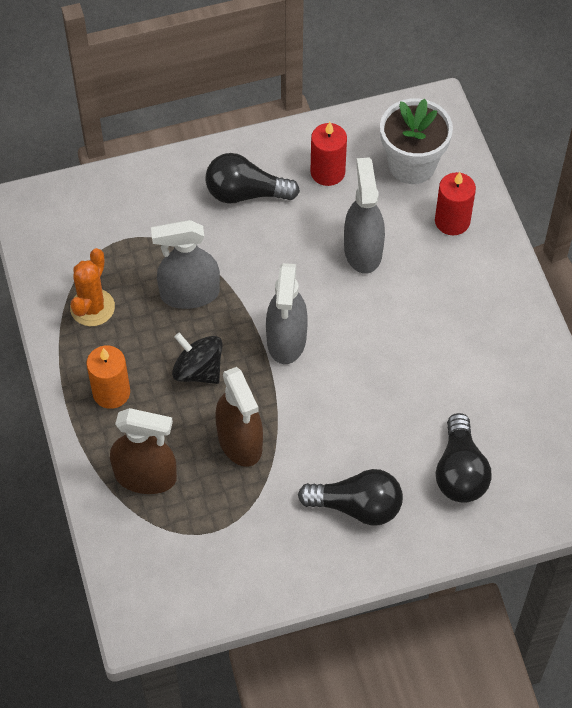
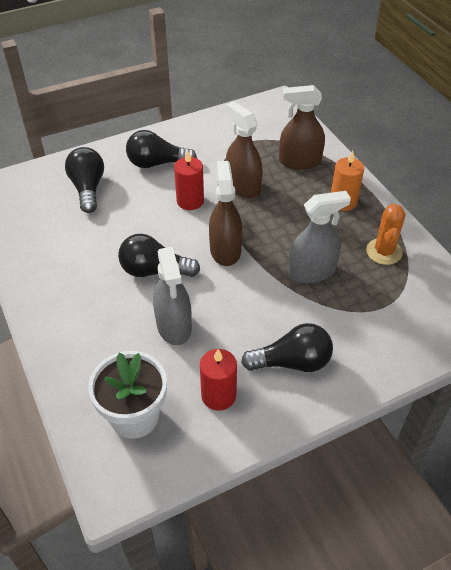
camera: 170 degrees right, 10 degrees down
black spinning top [172,333,223,384] -> none
grey spray bottle [266,263,308,364] -> brown spray bottle [209,161,242,266]
red candle [435,172,476,235] -> red candle moved to [174,150,204,210]
none -> black light bulb [118,234,200,277]

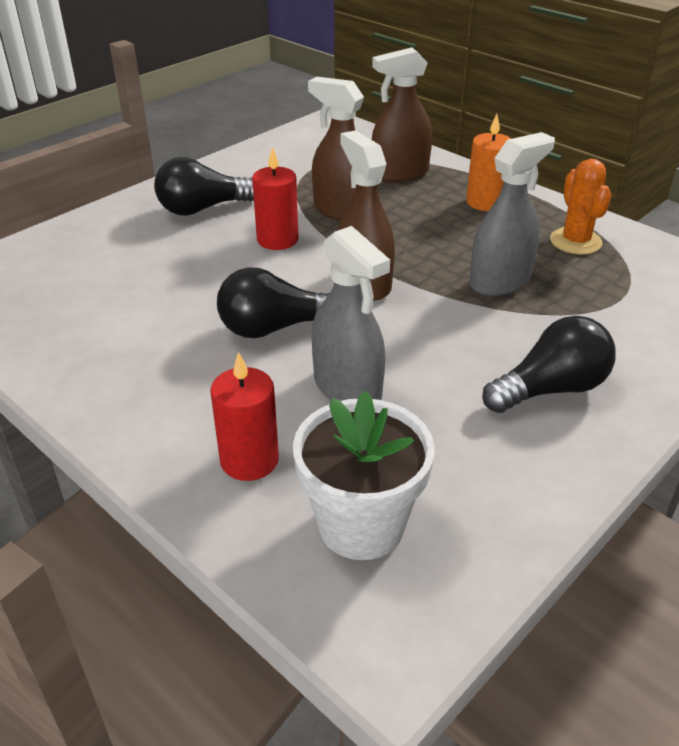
camera: 20 degrees left, 10 degrees down
black light bulb [65,147,104,213] -> none
red candle [200,349,237,411] -> red candle moved to [210,352,279,481]

